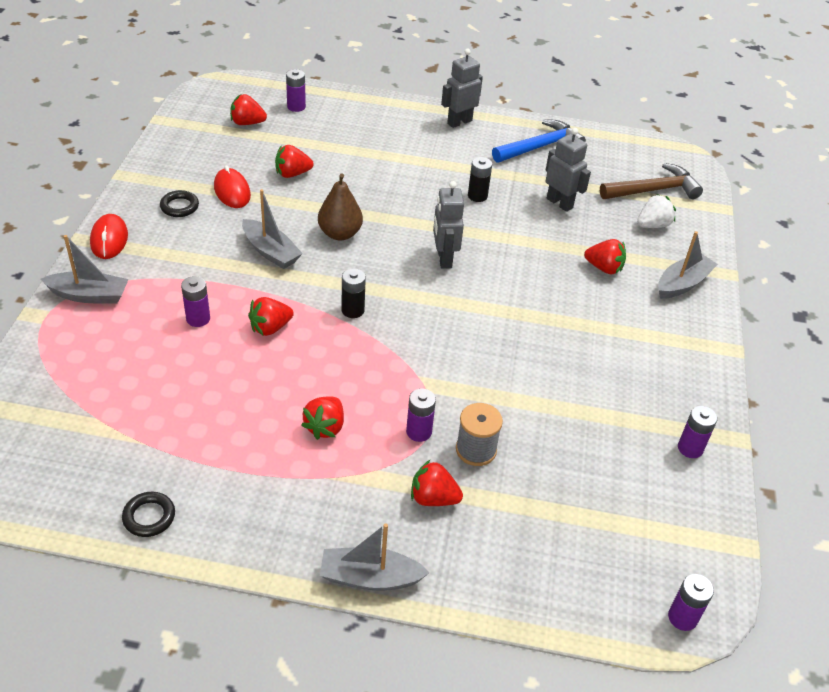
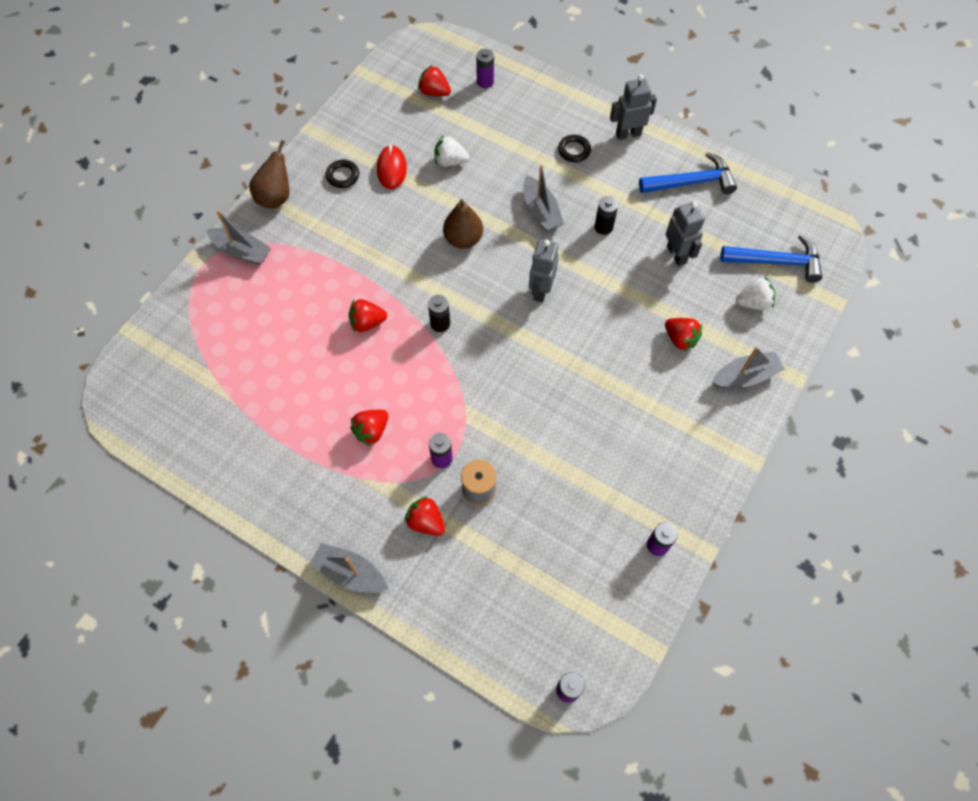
camera: 25 degrees right, 20 degrees up
red mouse [90,214,128,259] -> brown pear [249,140,290,209]
black ring [122,492,175,537] -> black ring moved to [558,135,591,162]
purple battery [181,276,210,327] -> none
grey boat [242,189,303,269] -> grey boat moved to [523,165,564,232]
red strawberry [275,145,314,178] -> white strawberry [435,135,469,167]
brown hammer [600,163,703,199] -> blue hammer [720,235,822,283]

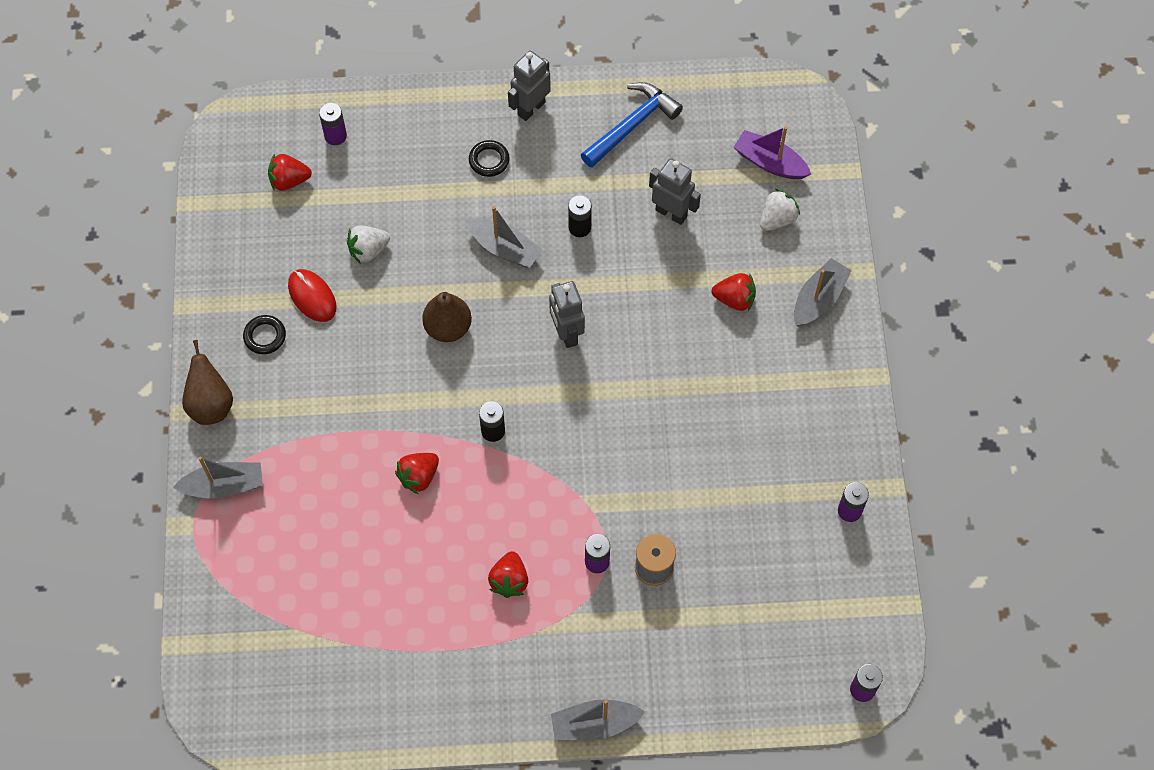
camera: 35 degrees left, 0 degrees up
red strawberry [404,496,445,536] -> none
blue hammer [720,235,822,283] -> purple boat [734,126,811,179]

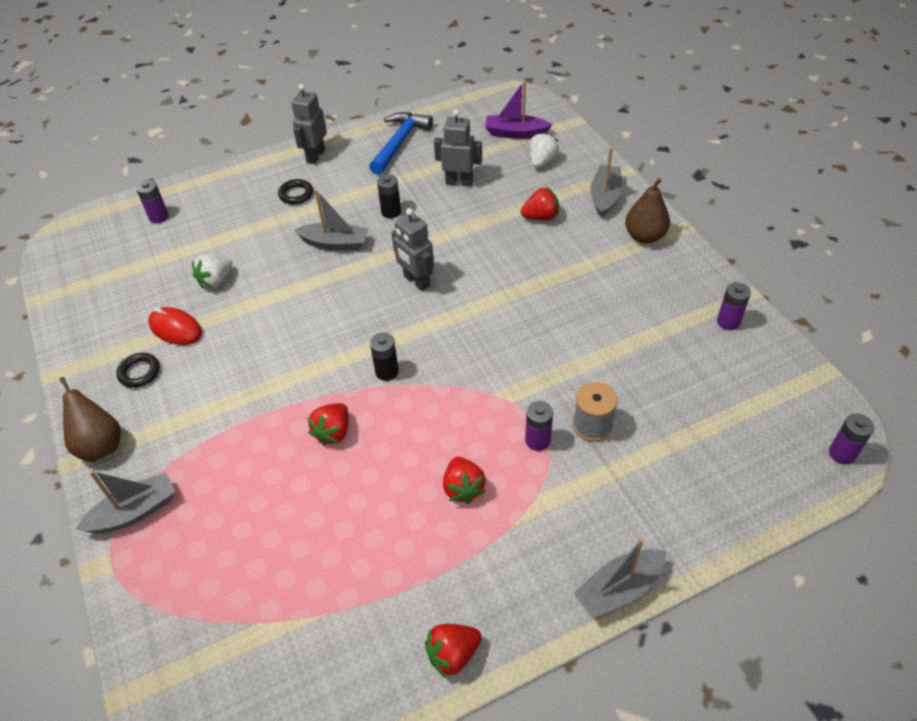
camera: 20 degrees left, 15 degrees down
red strawberry [268,154,312,191] -> red strawberry moved to [425,624,482,678]
brown pear [422,292,472,342] -> brown pear moved to [625,178,670,243]

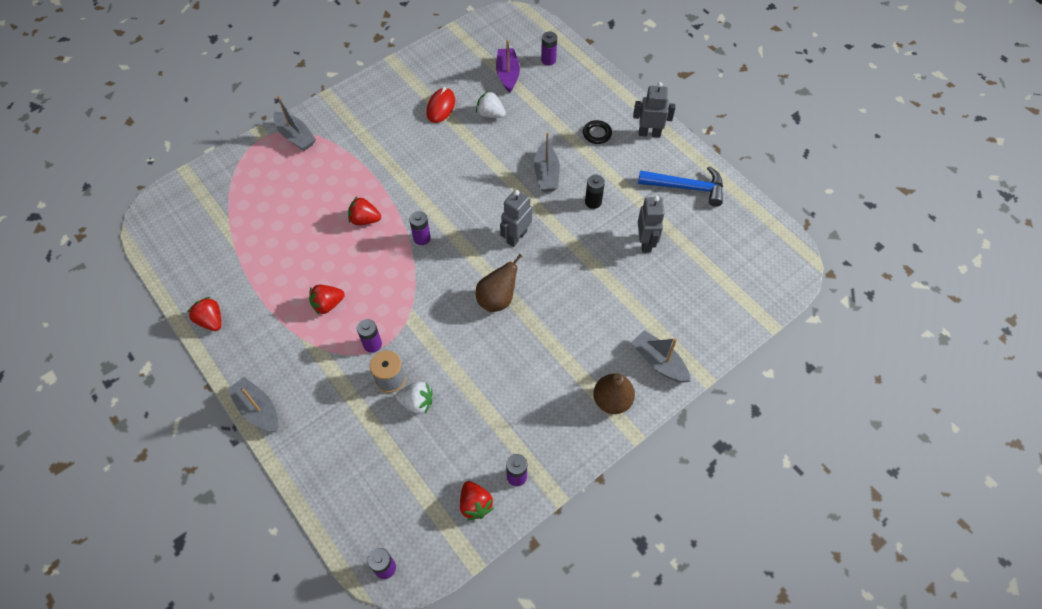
camera: 75 degrees right, 10 degrees up
brown pear [59,377,121,462] -> brown pear moved to [476,254,522,312]
black ring [116,353,160,388] -> none
black battery [370,333,399,381] -> purple battery [409,211,431,245]
purple boat [485,80,552,139] -> purple boat moved to [496,40,520,93]
red strawberry [521,187,559,220] -> red strawberry moved to [460,481,494,521]
white strawberry [529,132,559,168] -> white strawberry moved to [396,382,433,414]
grey boat [591,148,622,218] -> grey boat turned 135 degrees counterclockwise [631,330,691,382]

